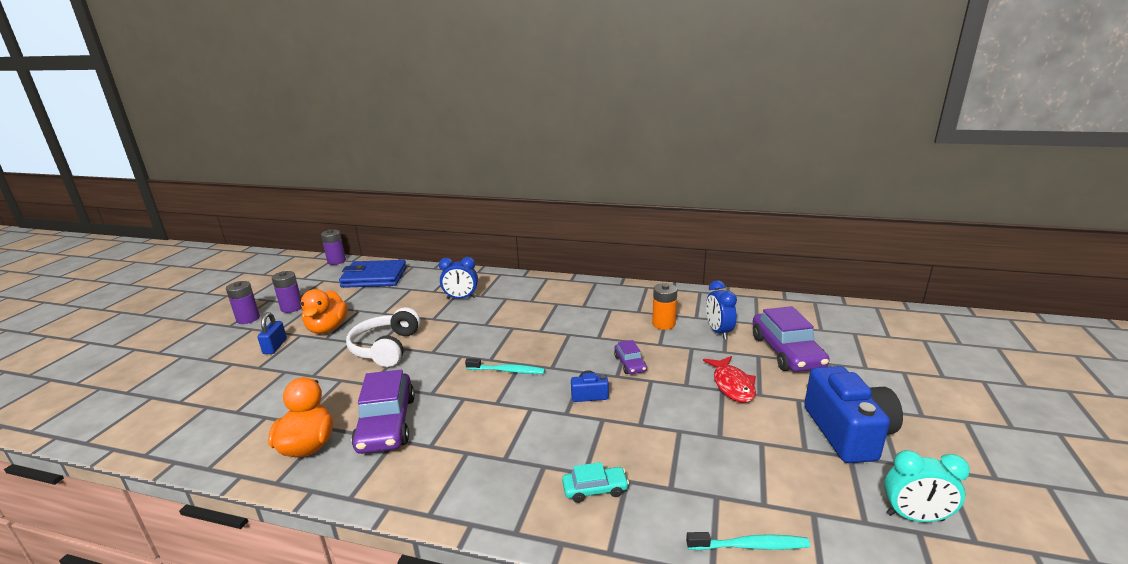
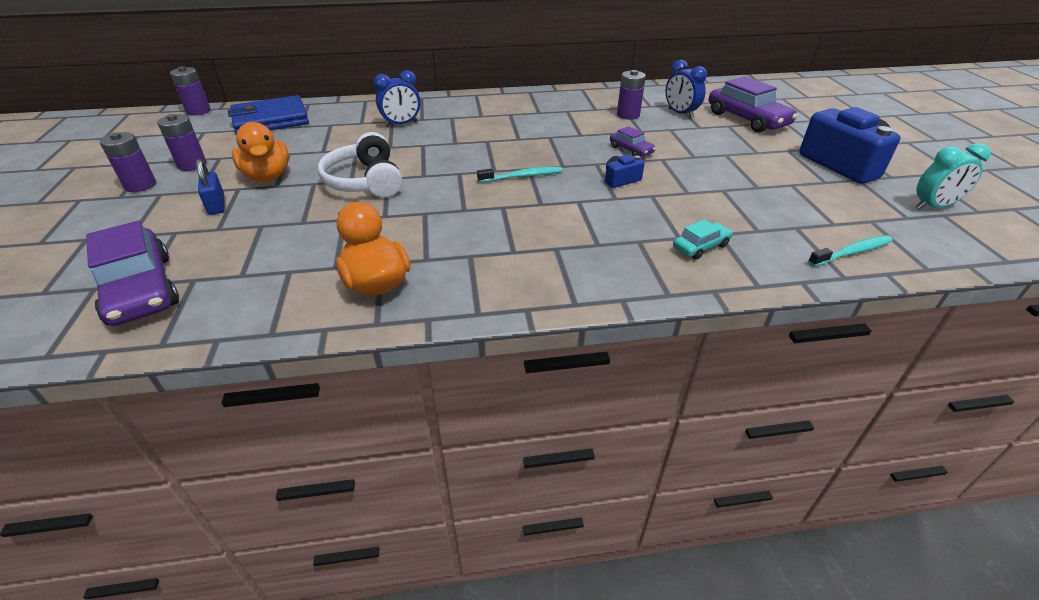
camera: 25 degrees left, 15 degrees up
purple car [352,370,415,454] -> purple car moved to [86,221,179,326]
orange battery [652,283,677,330] -> purple battery [617,70,646,120]
red fish [703,356,756,403] -> none

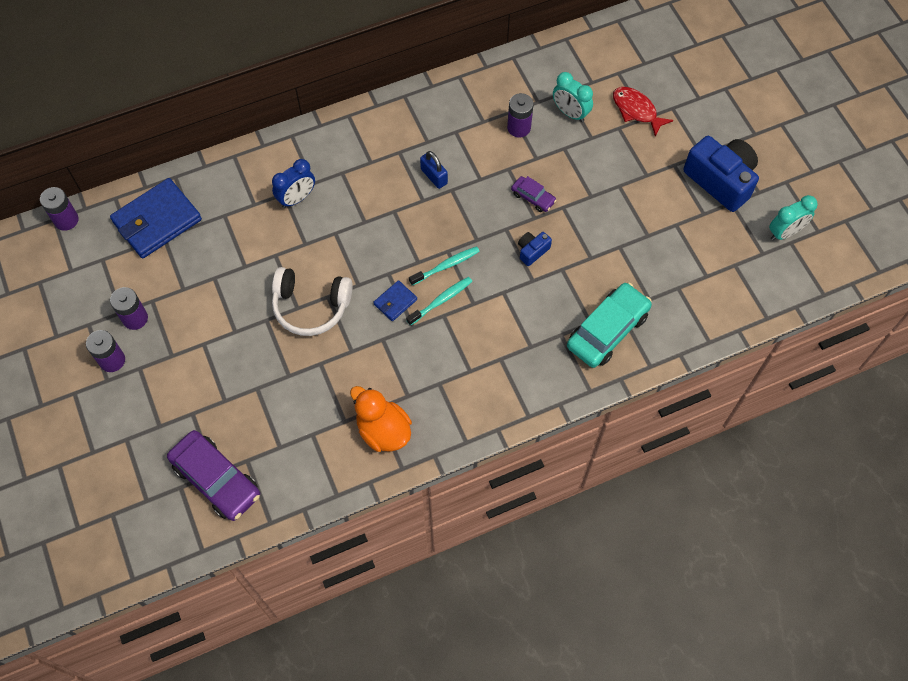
camera: 15 degrees left, 25 degrees up
blue padlock [196,159,224,215] -> blue padlock moved to [420,151,448,189]
orange duck [232,122,289,182] -> none
white headphones [318,132,402,198] -> white headphones turned 45 degrees counterclockwise [272,267,353,336]
blue clock [666,60,707,118] -> turquoise clock [553,72,593,122]
turquoise car [673,219,733,260] -> turquoise car [567,283,652,368], size x1.98
purple car [709,76,798,133] -> red fish [613,87,673,137]
turquoise toothbrush [808,235,893,267] -> turquoise toothbrush moved to [406,277,472,326]
none -> blue wallet [373,280,417,321]

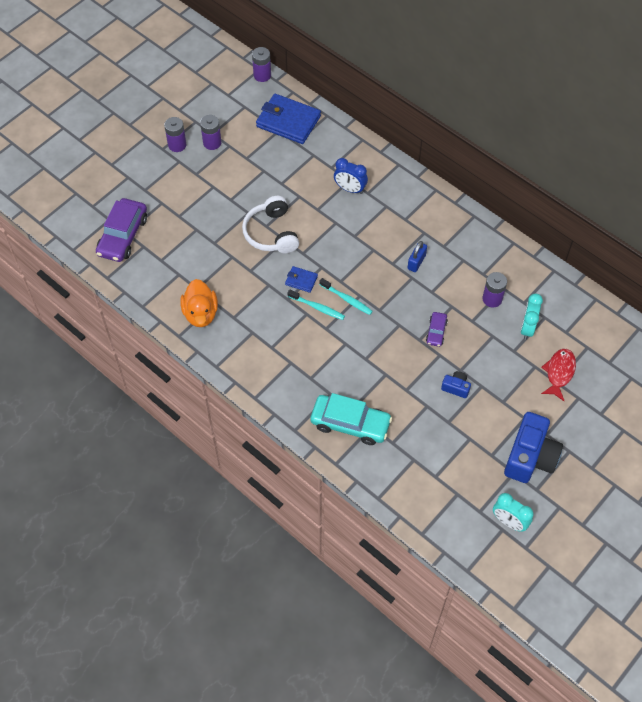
camera: 65 degrees right, 5 degrees down
orange duck [350,386,412,452] -> orange duck turned 150 degrees clockwise [180,279,218,327]
blue camera [518,232,552,266] -> blue camera moved to [441,371,471,398]

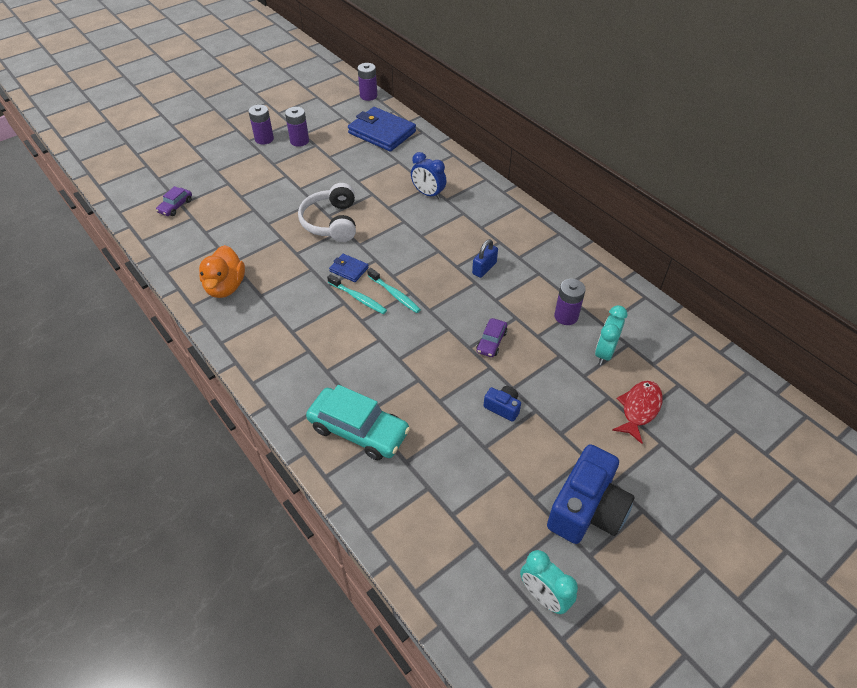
camera: 10 degrees right, 10 degrees down
purple car [96,198,147,262] -> purple car [156,186,192,216], size x0.51

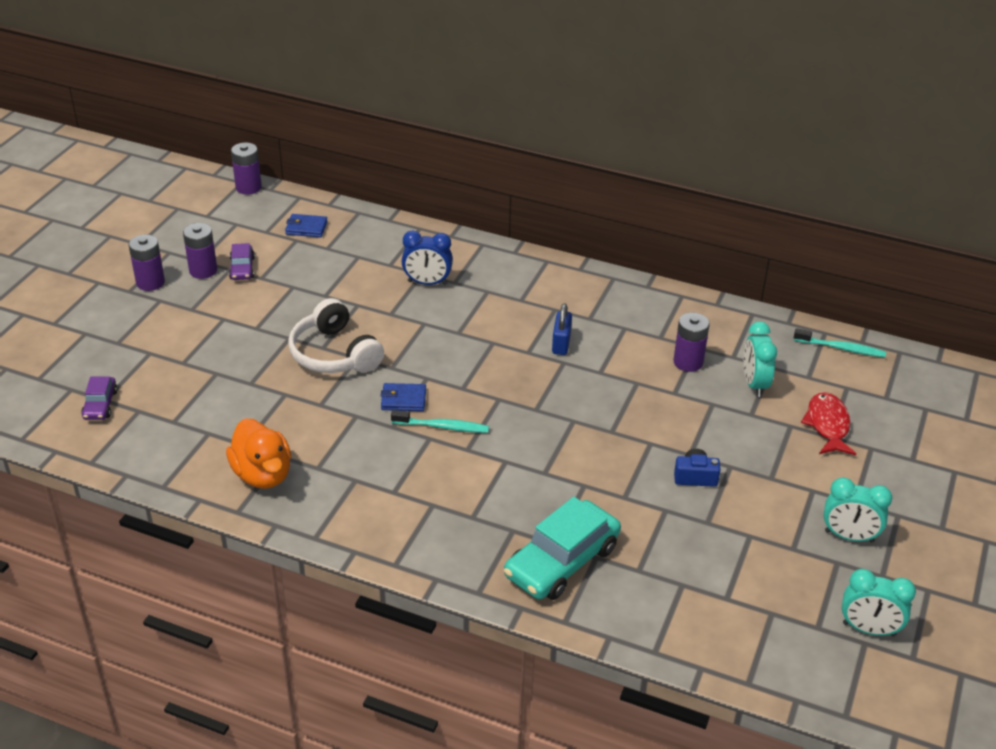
camera: 30 degrees left, 10 degrees down
turquoise car [306,385,410,460] -> turquoise car turned 135 degrees clockwise [504,497,621,600]
blue wallet [348,107,416,152] -> blue wallet [285,214,328,238], size x0.48
turquoise toothbrush [367,268,421,313] -> turquoise toothbrush moved to [793,328,886,358]
purple car [476,318,507,357] -> purple car moved to [229,243,255,280]
blue camera [547,444,634,544] -> turquoise clock [823,477,892,543]

